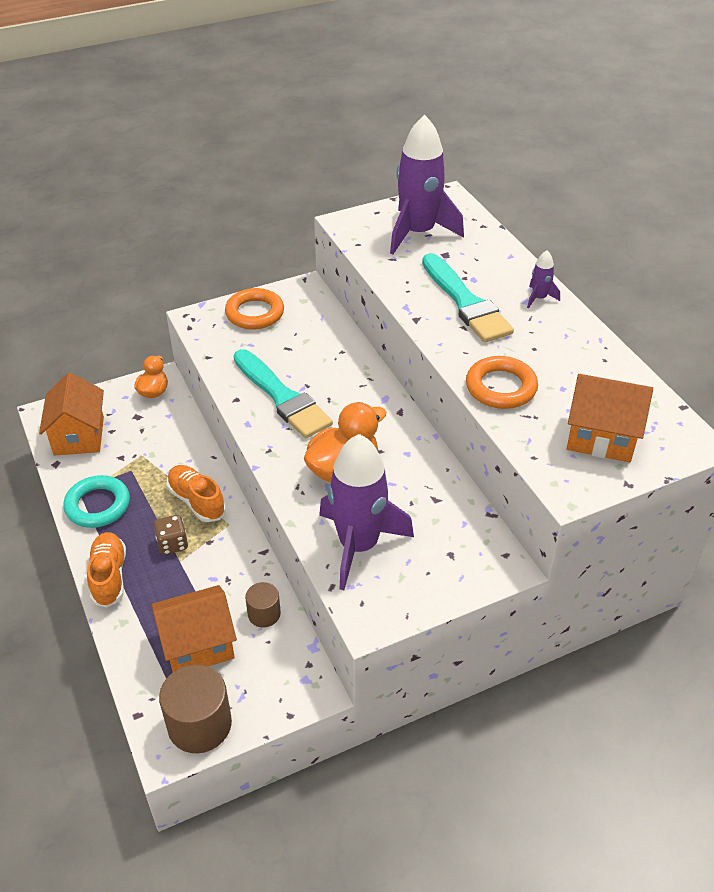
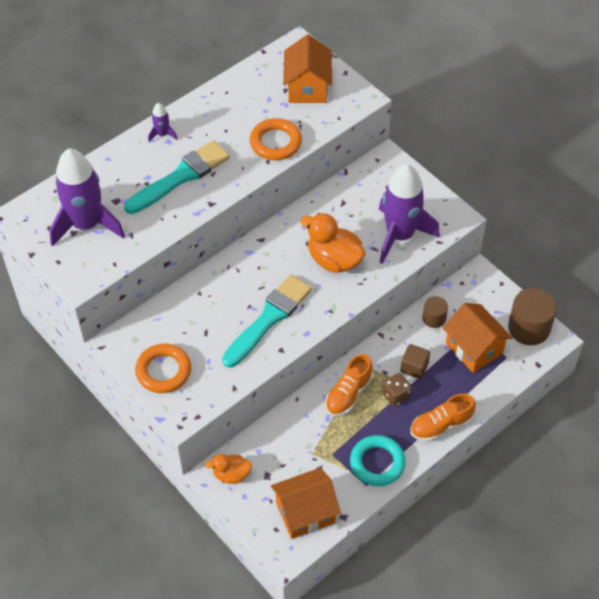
camera: 105 degrees left, 10 degrees up
none -> brown cube [400,344,430,379]

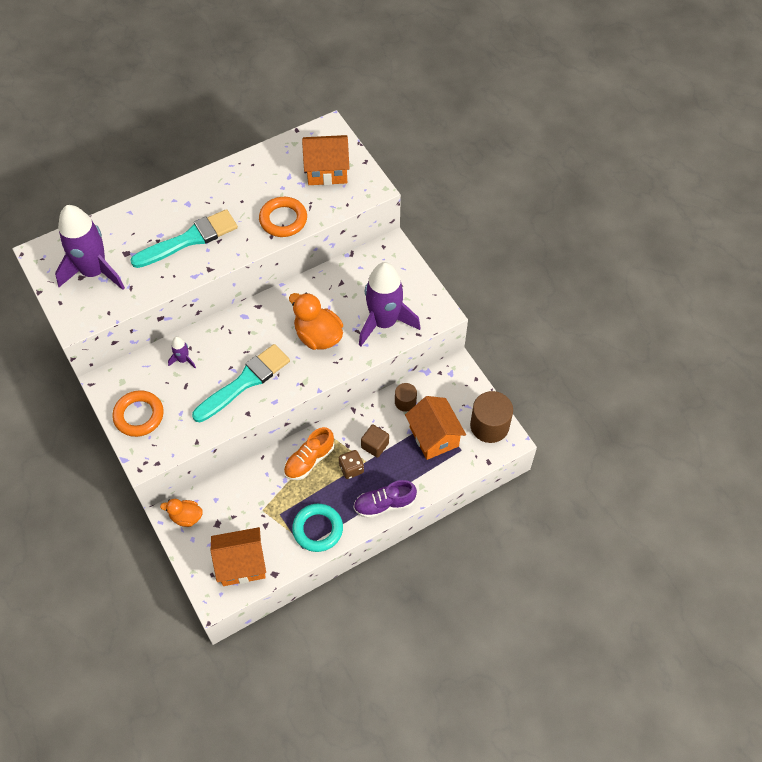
camera: 10 degrees right, 5 degrees up
purple rocket [148,103,178,142] -> purple rocket moved to [168,336,196,368]
orange house [283,34,332,103] -> orange house turned 75 degrees clockwise [302,135,350,185]
orange shoe [410,394,476,442] -> purple shoe [353,480,417,518]

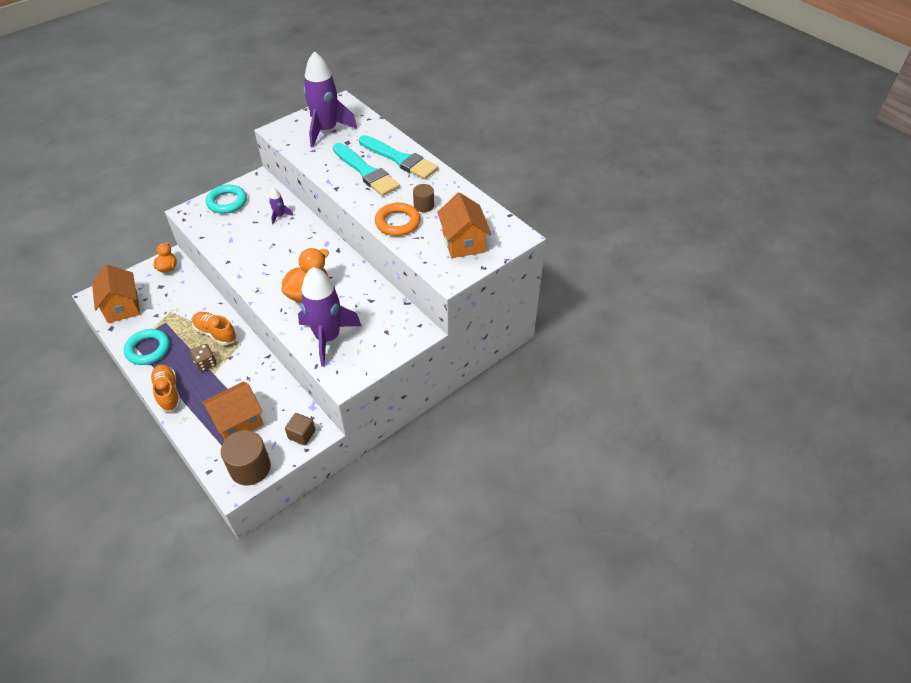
camera: 80 degrees right, 10 degrees down
orange ring [112,390,164,437] -> turquoise ring [206,185,247,214]
turquoise brush [192,344,290,422] -> turquoise brush moved to [359,135,438,179]
purple shoe [353,480,417,518] -> orange shoe [150,364,181,412]
brown cube [361,424,389,458] -> brown cube moved to [285,413,315,445]
brown cylinder [395,383,417,412] -> brown cylinder moved to [413,184,434,212]

